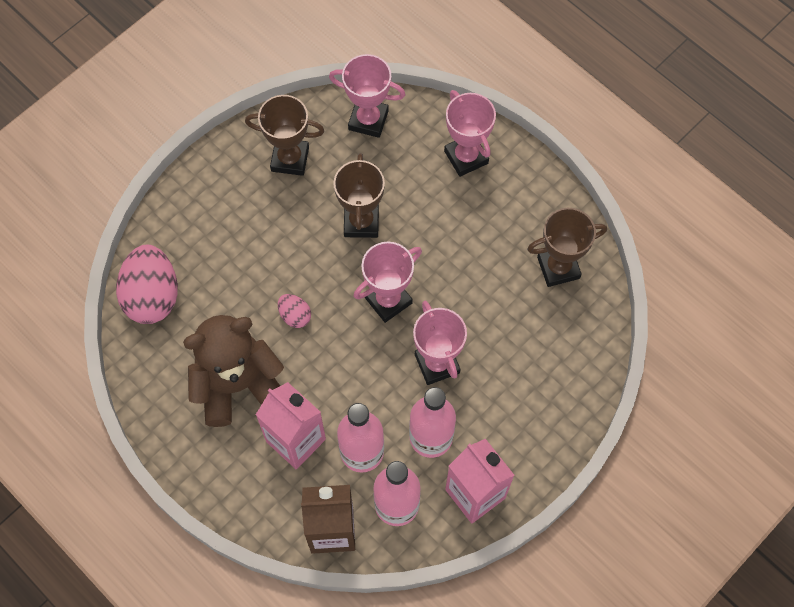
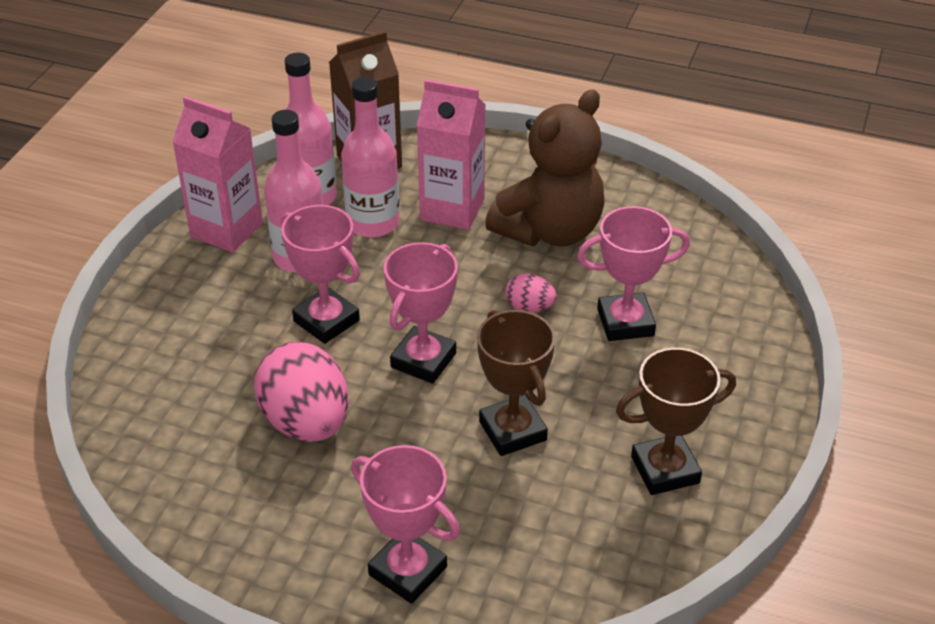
camera: 155 degrees right, 25 degrees down
pink egg [116,245,178,324] -> pink egg moved to [254,342,349,442]
pink trophy [329,54,406,138] -> pink trophy moved to [577,206,690,341]
brown trophy [527,208,607,287] -> none

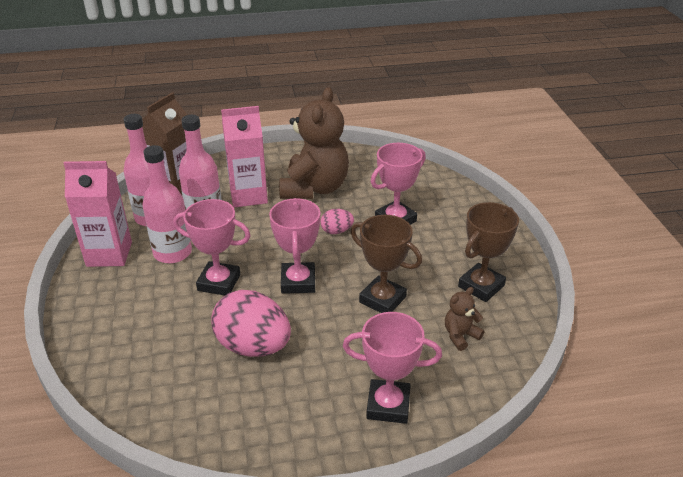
camera: 30 degrees left, 5 degrees down
none -> brown teddy bear [445,287,484,351]

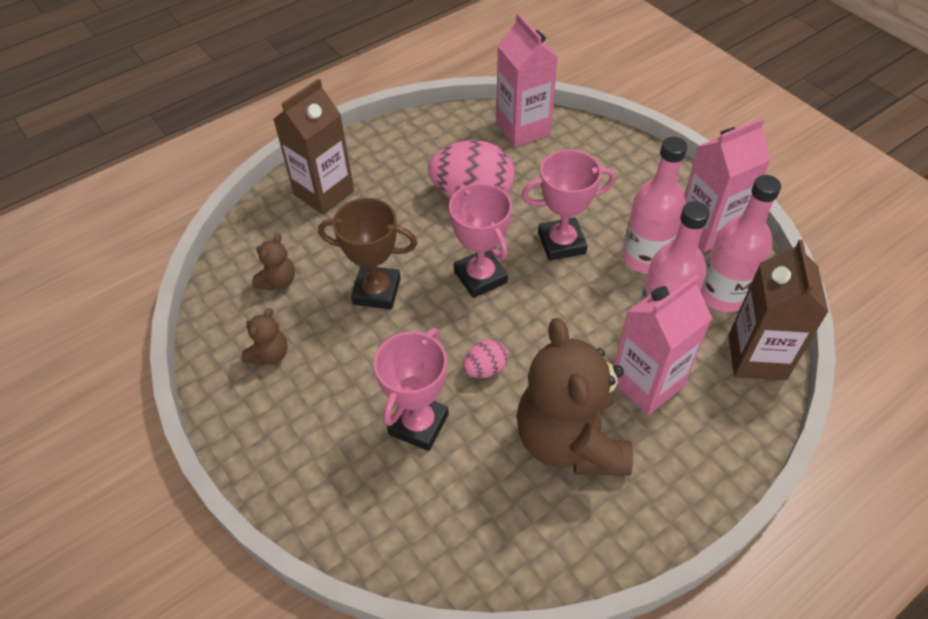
camera: 155 degrees right, 15 degrees up
pink trophy [343,312,442,424] -> brown carton [273,79,354,215]
brown trophy [458,202,519,302] -> brown teddy bear [241,308,288,366]
none -> pink carton [496,13,558,147]

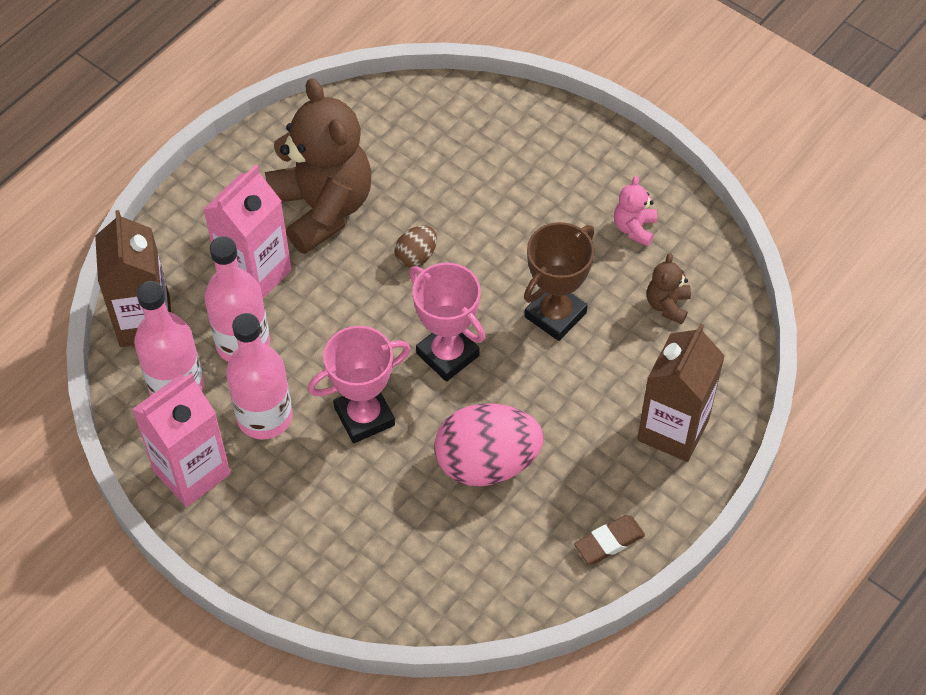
camera: 165 degrees right, 5 degrees up
brown teddy bear [241,308,288,366] -> pink teddy bear [614,176,657,246]
brown trophy [318,198,417,309] -> brown trophy turned 45 degrees counterclockwise [524,222,594,341]
pink trophy [374,328,449,451] -> none
pink egg [463,339,508,378] -> brown egg [395,225,437,268]
pink carton [496,13,558,147] -> none
none -> brown eraser [574,515,645,564]

